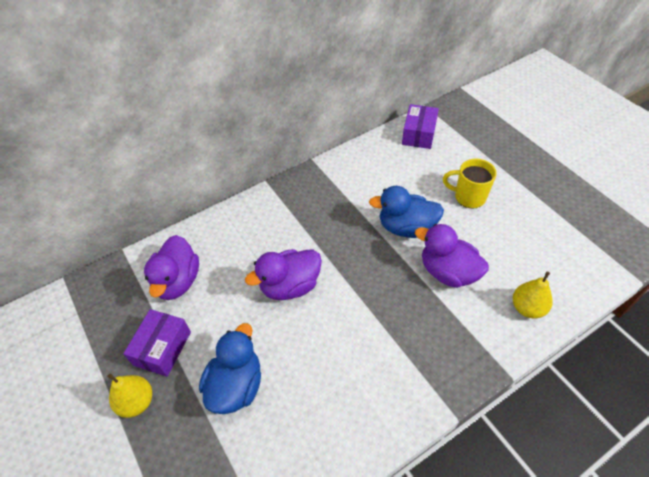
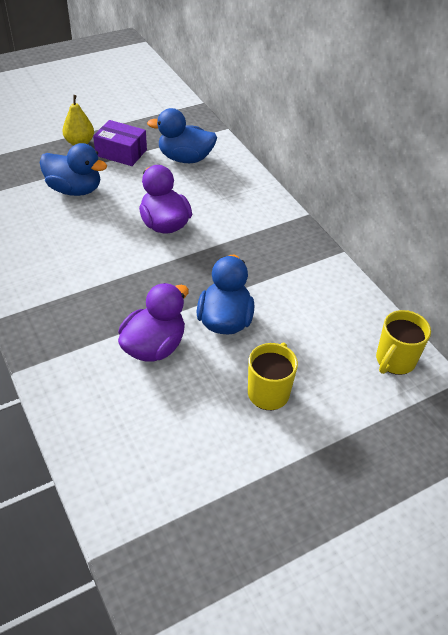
camera: 90 degrees right, 5 degrees down
purple duck [144,235,199,300] -> blue duck [147,108,217,163]
purple box [402,104,439,149] -> yellow mug [376,310,431,375]
yellow pear [513,271,553,319] -> none

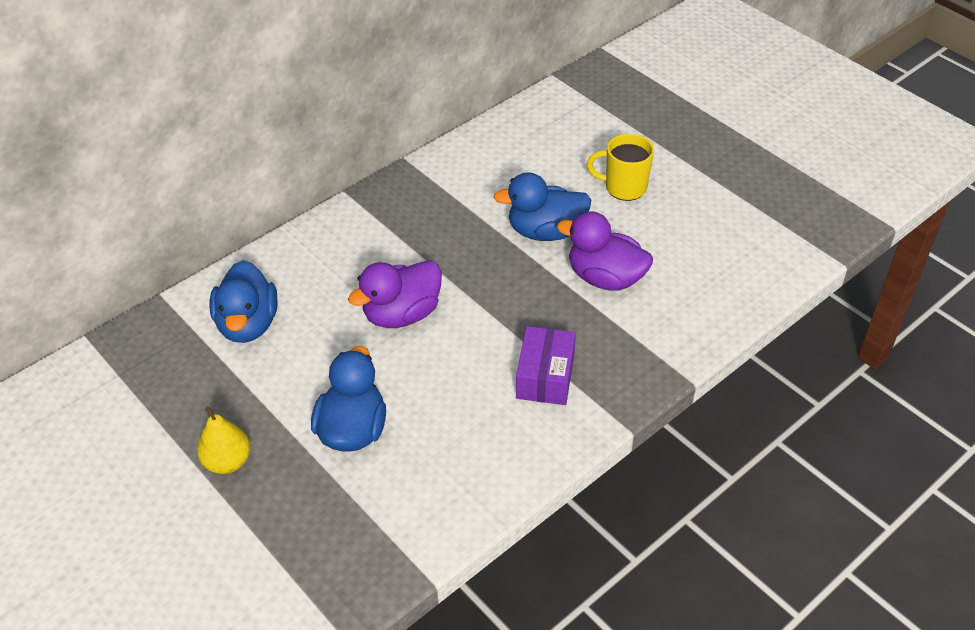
camera: 100 degrees left, 0 degrees up
purple box [93,120,147,166] -> purple box moved to [516,326,576,405]
yellow mug [376,310,431,375] -> none

